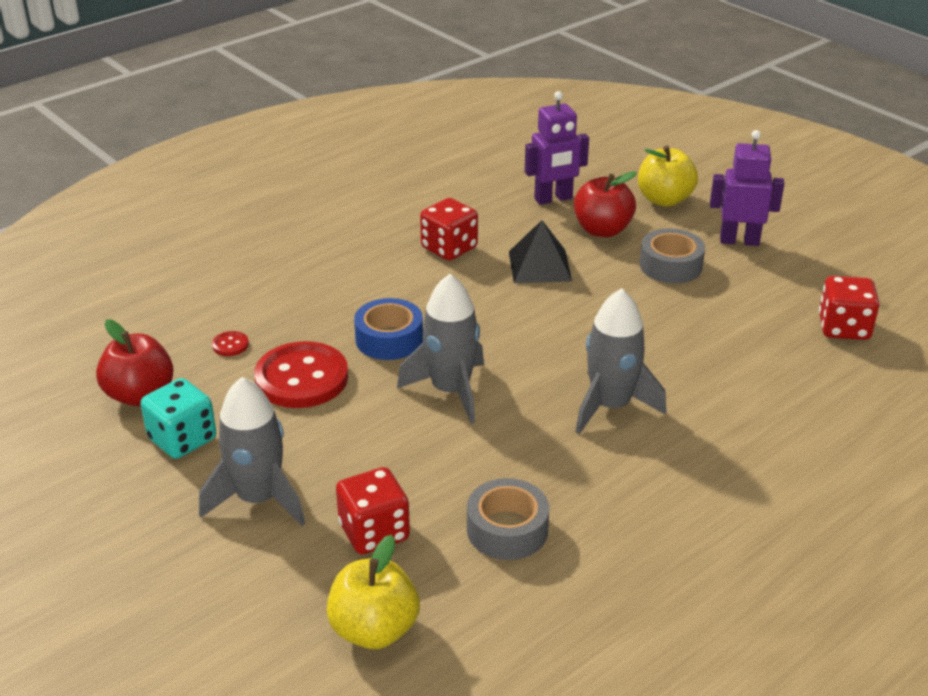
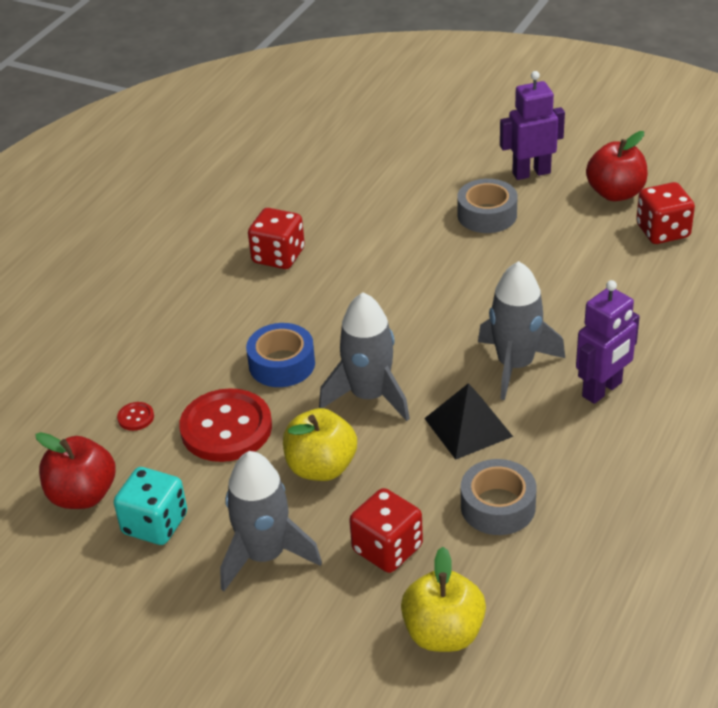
camera: 20 degrees left, 5 degrees up
black pyramid [509,220,572,283] -> black pyramid moved to [424,383,513,460]
purple robot [525,91,589,205] -> purple robot moved to [576,280,640,404]
red apple [574,171,637,237] -> red apple moved to [586,131,648,201]
yellow apple [638,145,698,207] -> yellow apple moved to [283,408,357,481]

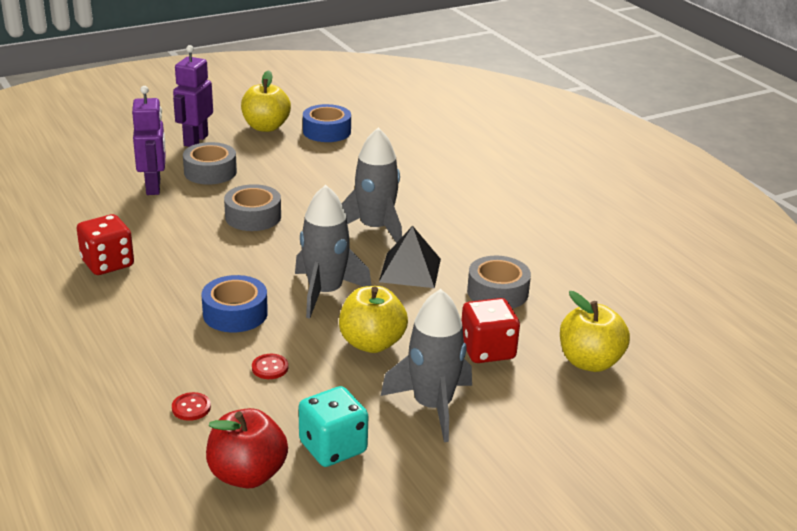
camera: 60 degrees left, 10 degrees down
red button [179,388,272,462] -> red button [252,354,288,379], size x0.40
purple robot [576,280,640,404] -> purple robot moved to [132,86,166,195]
red apple [586,131,648,201] -> yellow apple [241,70,291,132]
red dice [636,182,695,244] -> blue tape [303,104,351,142]
none -> grey tape [224,184,281,231]

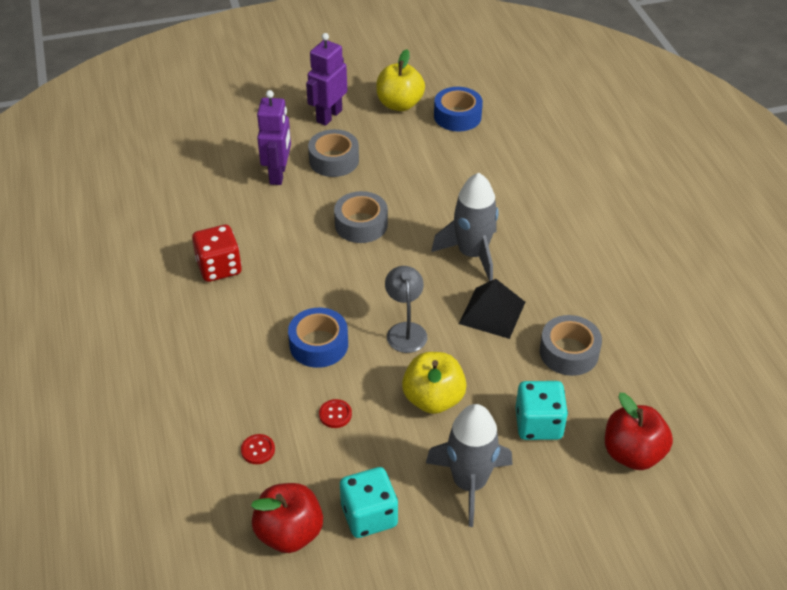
camera: 15 degrees right, 15 degrees up
grey rocket [295,185,372,319] -> grey lamp [385,266,427,353]
red dice [461,298,520,363] -> turquoise dice [515,381,568,440]
yellow apple [560,291,630,372] -> red apple [605,393,673,470]

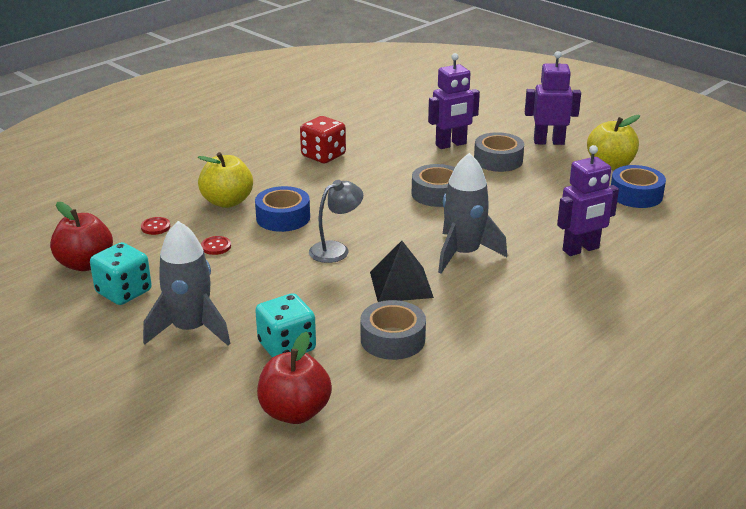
camera: 60 degrees right, 15 degrees down
yellow apple [402,352,467,414] -> yellow apple moved to [197,152,253,208]
none -> purple robot [557,145,619,256]

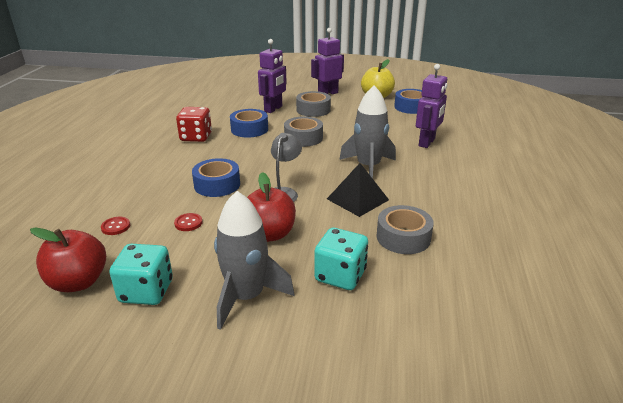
camera: 35 degrees left, 0 degrees up
yellow apple [197,152,253,208] -> none
red apple [257,331,332,424] -> red apple moved to [247,172,296,242]
none -> blue tape [230,109,268,138]

